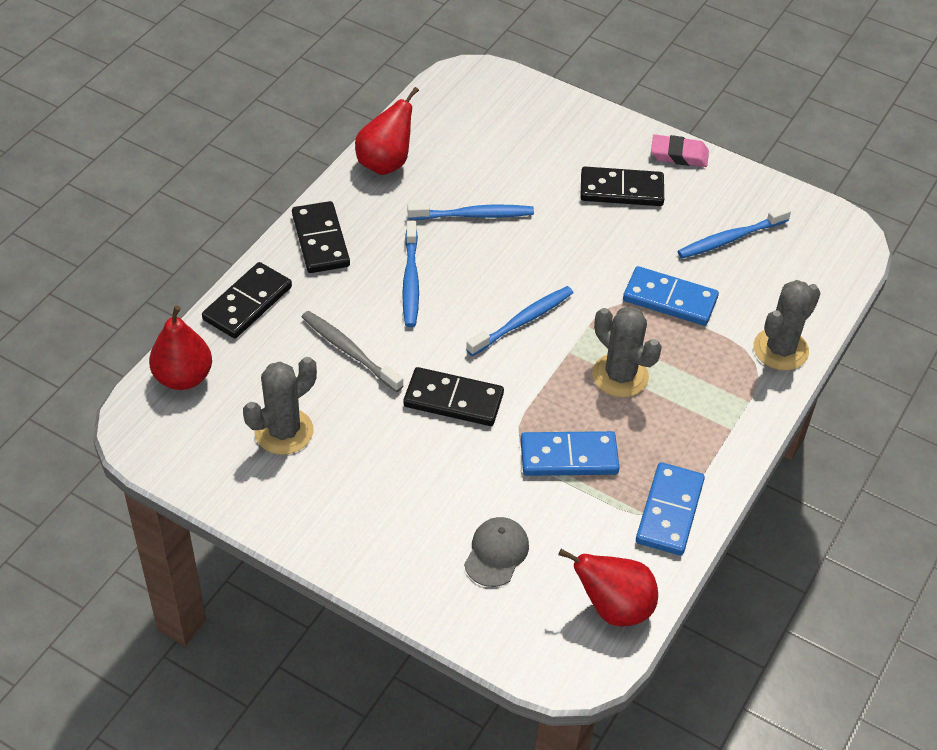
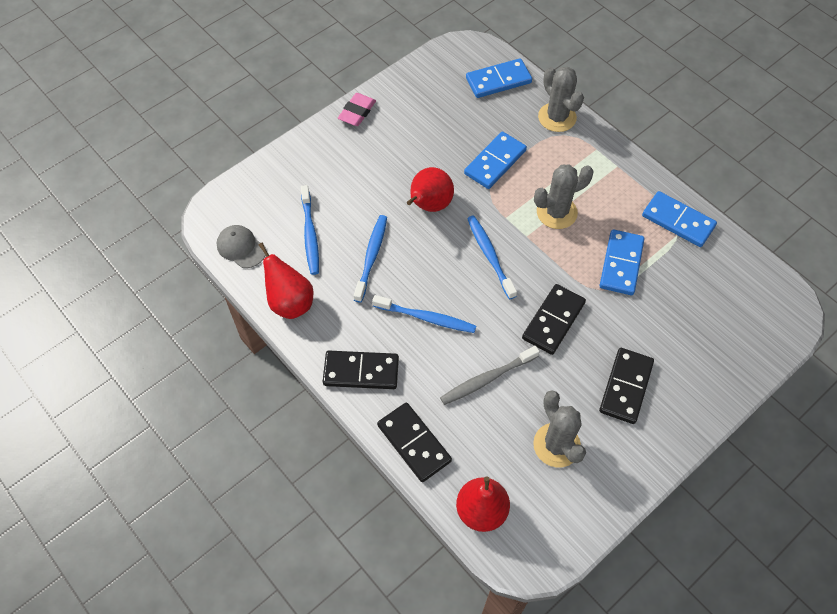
camera: 70 degrees left, 10 degrees up
grey cap [464,517,529,587] -> grey cap moved to [217,225,266,268]
red pear [558,549,658,626] -> red pear moved to [407,167,454,212]
black domino [580,167,664,206] -> black domino moved to [599,348,654,424]
blue toothbrush [678,206,791,259] -> blue toothbrush moved to [301,185,319,275]
none -> blue domino [466,58,532,98]

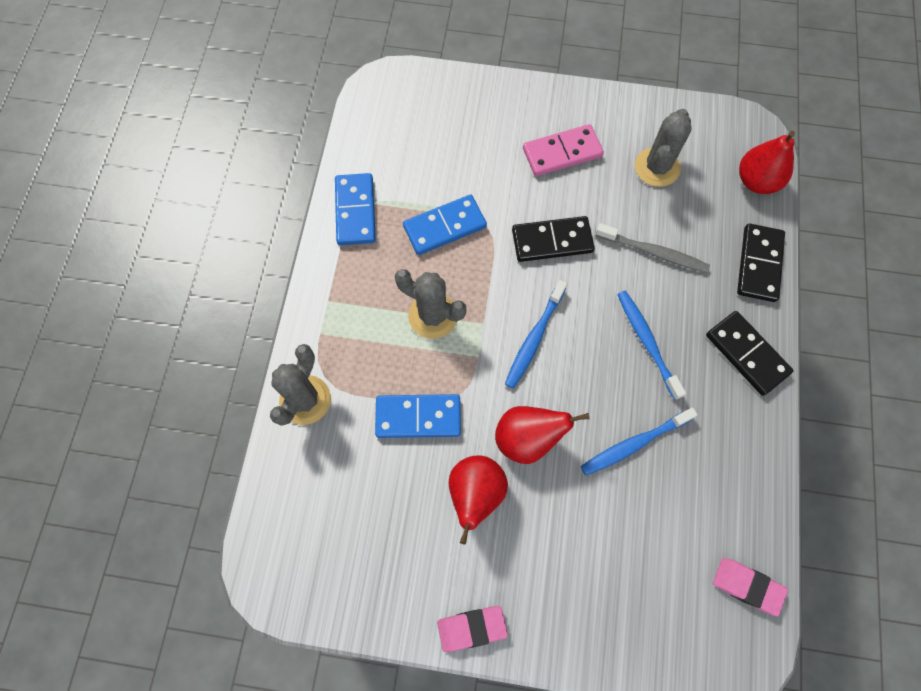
camera: 130 degrees left, 10 degrees up
grey cap [217,225,266,268] -> pink eraser [713,558,788,616]
red pear [259,242,313,319] -> red pear moved to [449,455,508,545]
blue toothbrush [301,185,319,275] -> none
blue domino [466,58,532,98] -> none
black domino [599,348,654,424] -> pink domino [523,124,604,176]

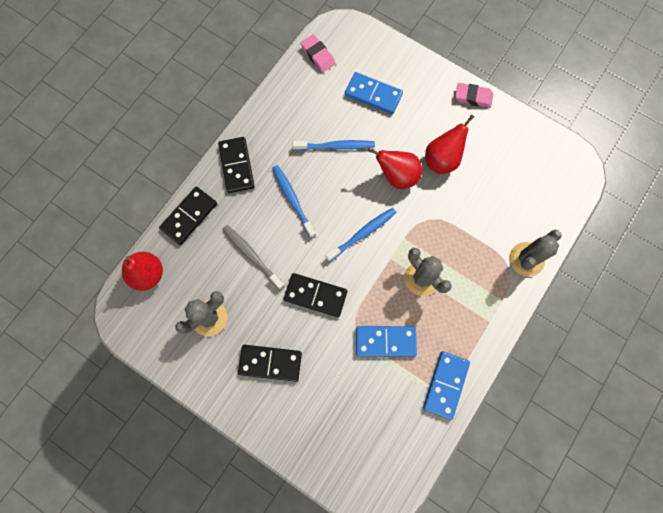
camera: 155 degrees left, 5 degrees up
blue domino [375,394,461,438] -> blue domino moved to [345,72,403,114]
pink domino [523,124,604,176] -> black domino [238,345,302,382]
blue toothbrush [617,291,686,400] -> blue toothbrush turned 150 degrees clockwise [272,165,316,238]

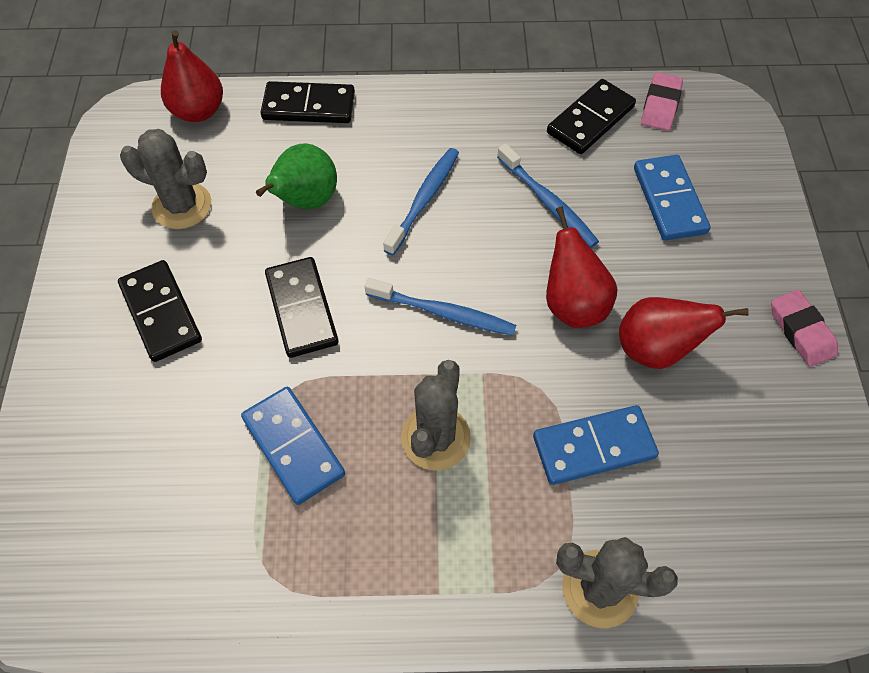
camera: 55 degrees right, 15 degrees down
black domino [218,137,255,193] -> black domino moved to [547,79,636,154]
grey toothbrush [222,225,284,290] -> green pear [256,143,337,209]
blue domino [423,351,470,420] -> blue domino moved to [533,405,659,485]

